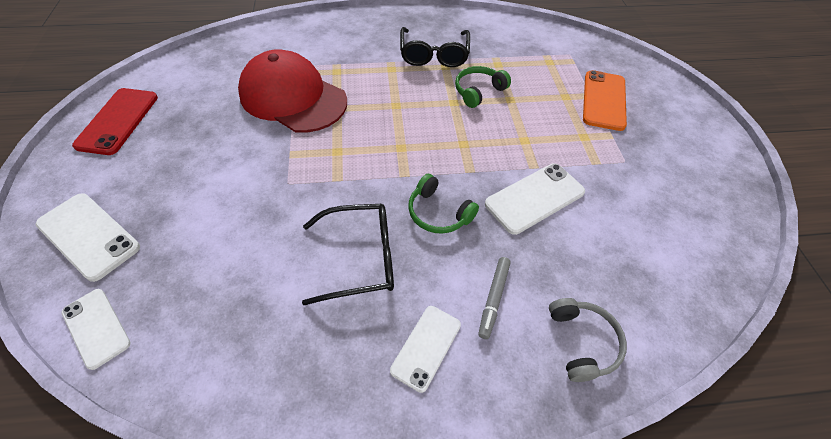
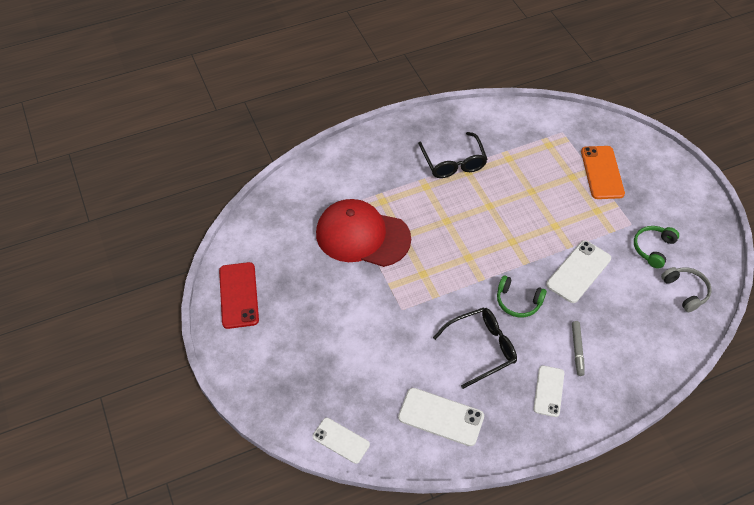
camera: 15 degrees left, 0 degrees up
white phone [35,193,140,282] -> white phone moved to [398,388,484,446]
green headphones [455,66,511,108] -> green headphones moved to [634,226,679,269]
grey headphones [549,298,627,382] -> grey headphones moved to [661,267,712,312]

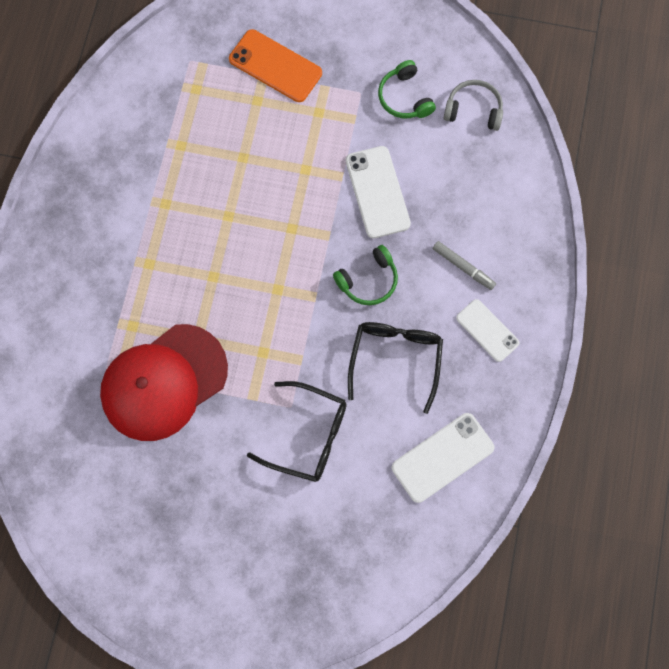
camera: 55 degrees left, 20 degrees up
red phone [219,262,259,329] -> none
white phone [313,418,370,464] -> none
black glasses [418,132,487,178] -> black glasses moved to [247,381,347,482]

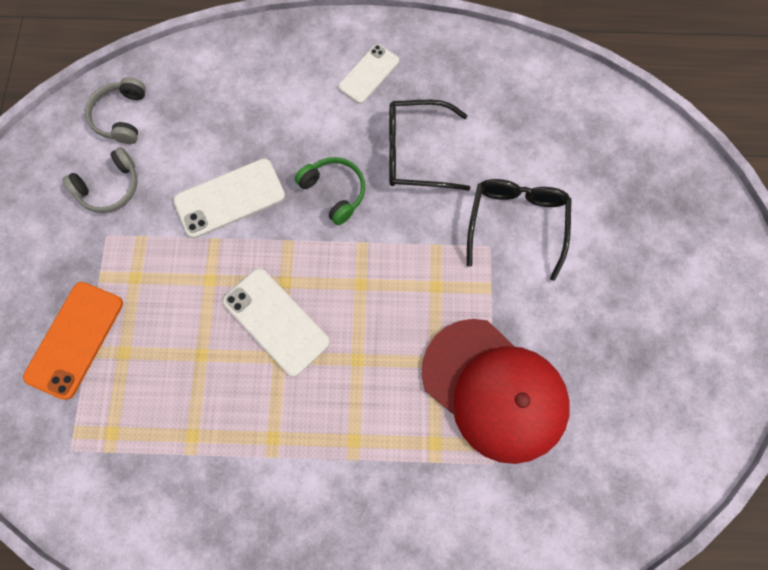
camera: 100 degrees left, 0 degrees up
green headphones [378,60,436,118] -> grey headphones [62,147,138,213]
white phone [392,413,495,503] -> white phone moved to [223,268,330,377]
grey marker [433,241,496,290] -> none

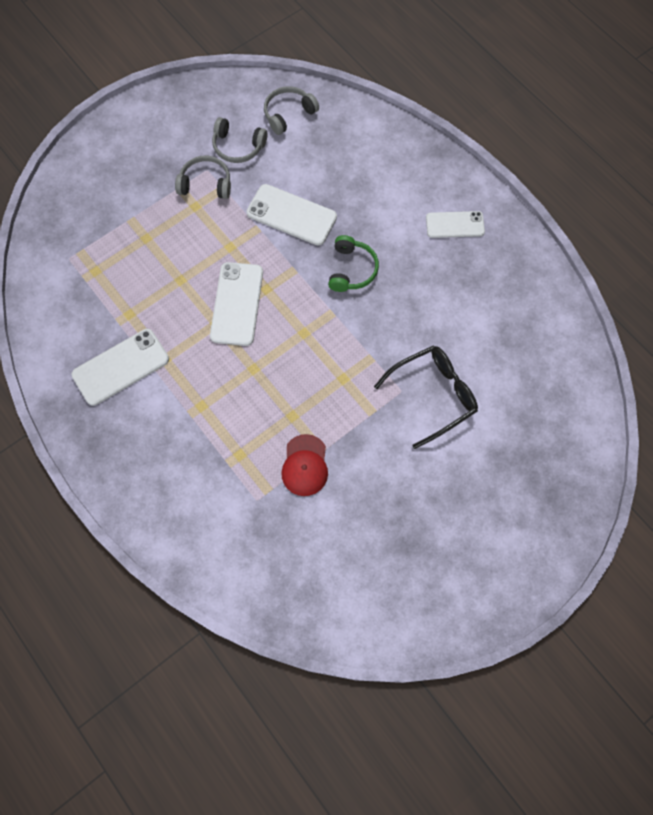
camera: 50 degrees right, 5 degrees down
orange phone [23,282,123,400] -> none
black glasses [389,100,471,191] -> none
red cap [422,319,570,464] -> red cap [281,434,328,496], size x0.49
none -> white phone [71,329,169,406]
none -> grey headphones [175,156,231,199]

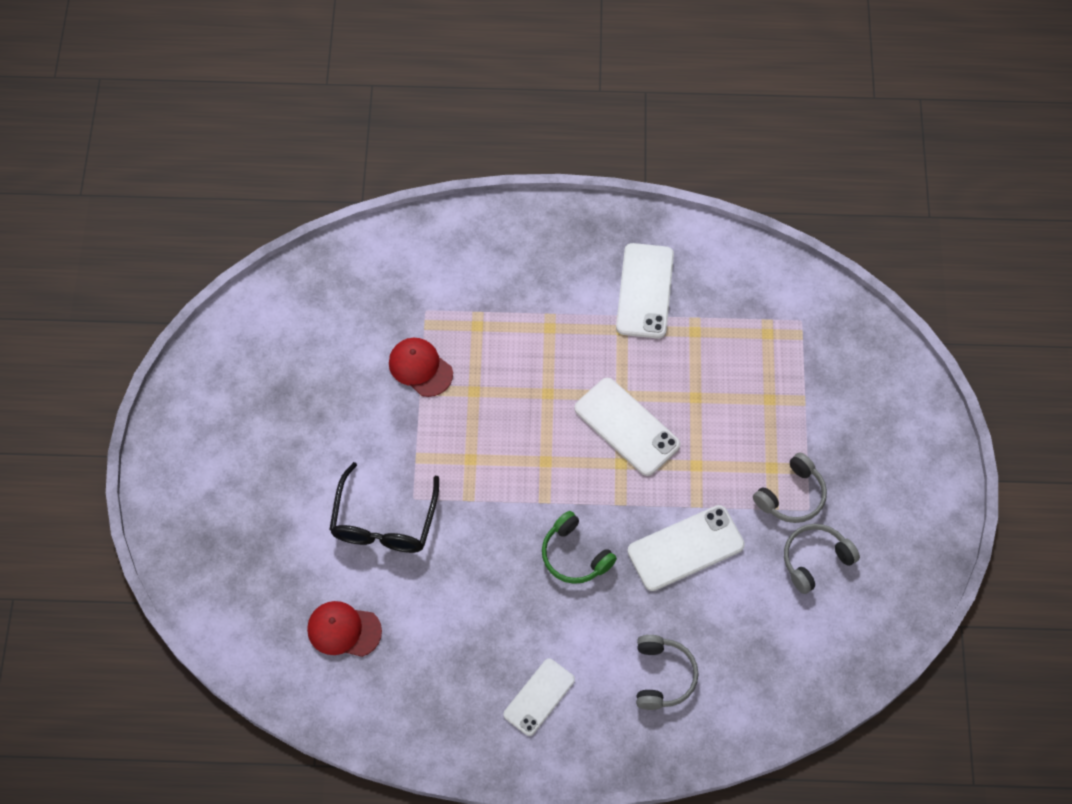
camera: 130 degrees right, 5 degrees down
grey headphones [264,86,319,135] -> grey headphones moved to [636,635,698,710]
none -> red cap [307,601,382,657]

